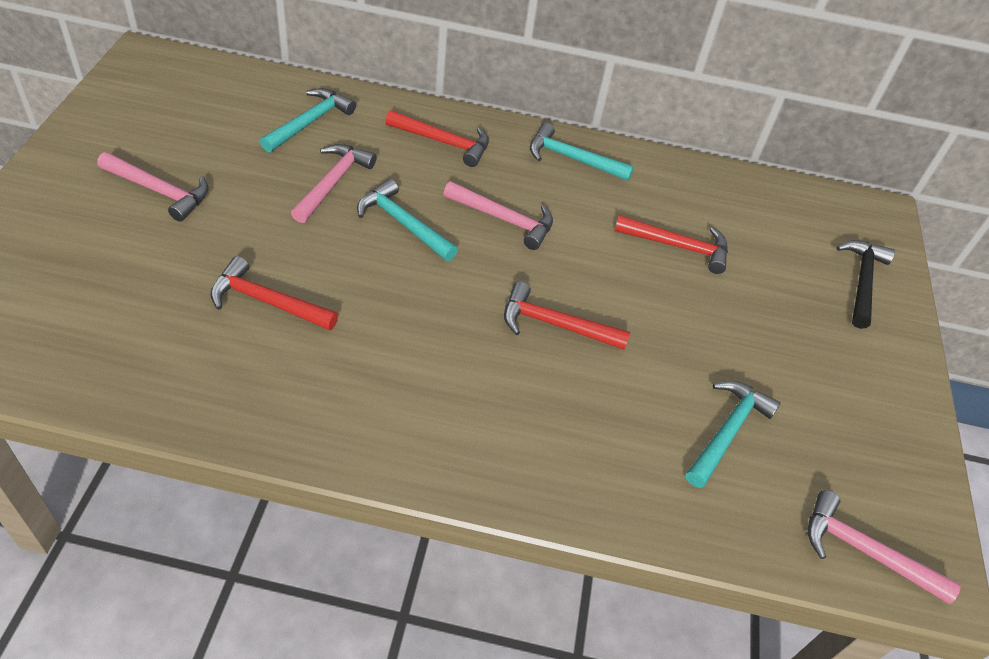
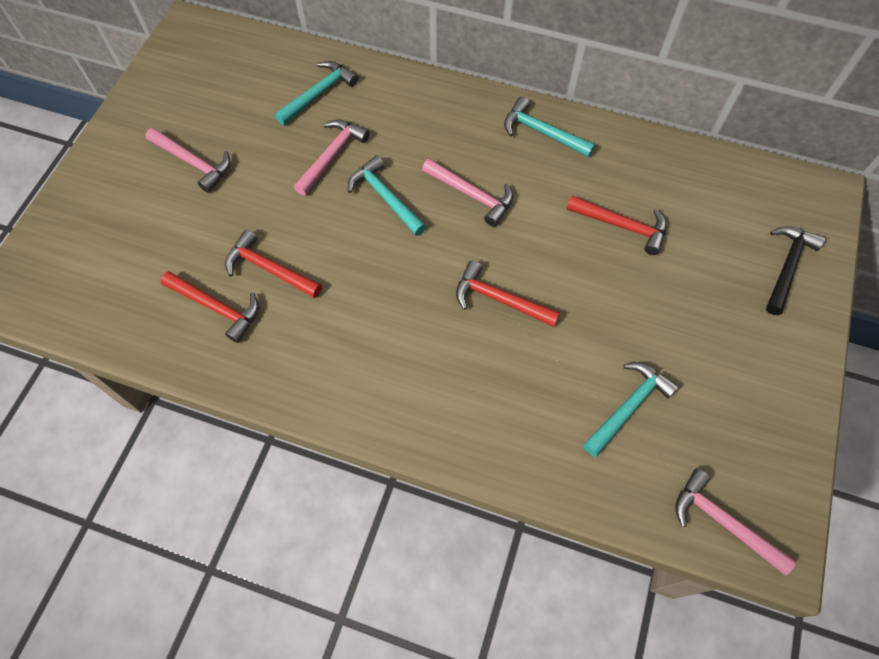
camera: 15 degrees right, 15 degrees up
red hammer [385,110,489,167] -> red hammer moved to [160,271,259,343]

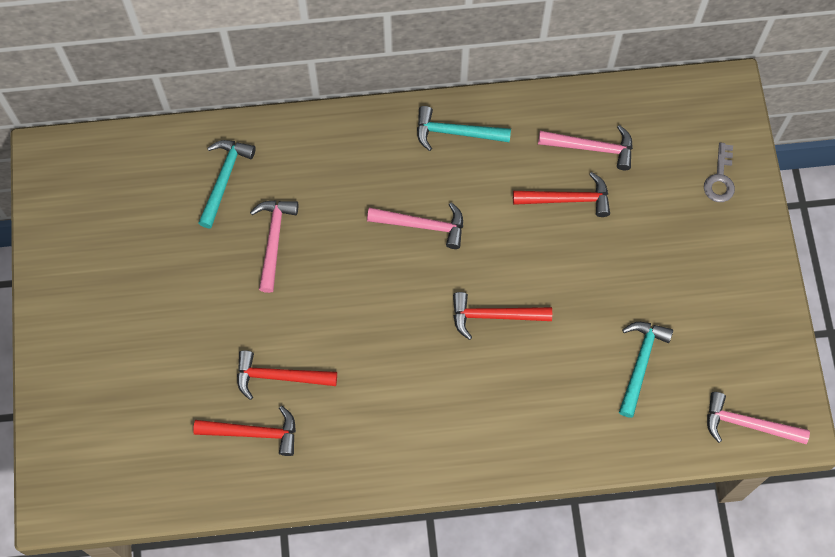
camera: 25 degrees left, 5 degrees up
pink hammer [146,128,230,193] -> pink hammer moved to [538,125,633,170]
turquoise hammer [348,155,427,236] -> none
black hammer [766,226,825,315] -> grey key [704,142,735,202]

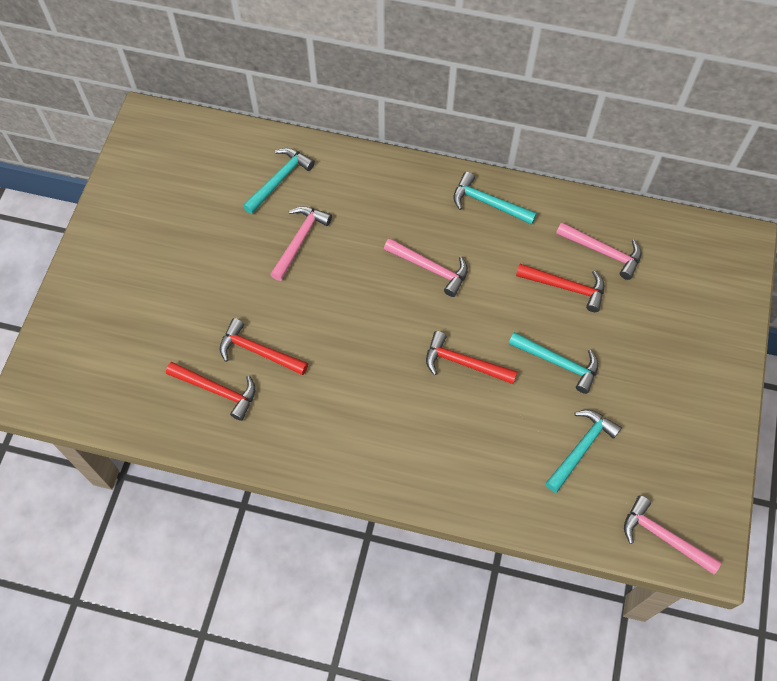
camera: 20 degrees right, 5 degrees down
grey key [704,142,735,202] -> none
none -> turquoise hammer [509,332,598,394]

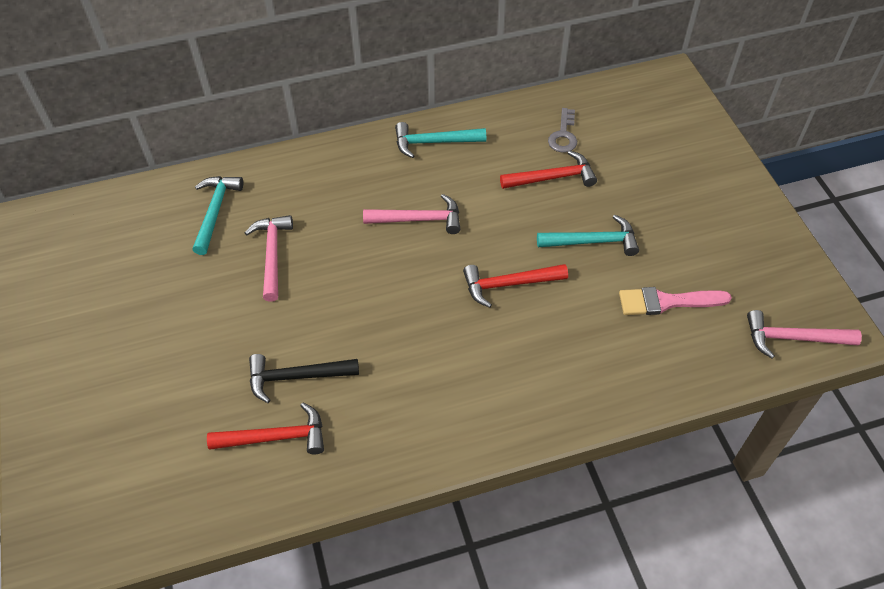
camera: 30 degrees left, 10 degrees down
red hammer [220,318,308,375] -> black hammer [249,354,359,403]
turquoise hammer [545,410,622,493] -> pink brush [619,287,732,315]
pink hammer [556,222,641,280] -> grey key [548,108,577,153]

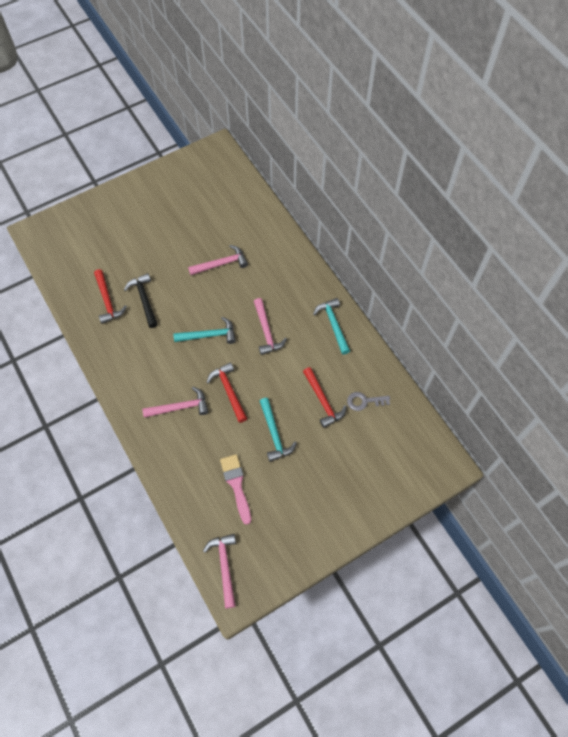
camera: 75 degrees right, 10 degrees up
turquoise hammer [193,176,243,255] -> turquoise hammer moved to [173,317,236,344]
none -> pink hammer [142,387,208,418]

